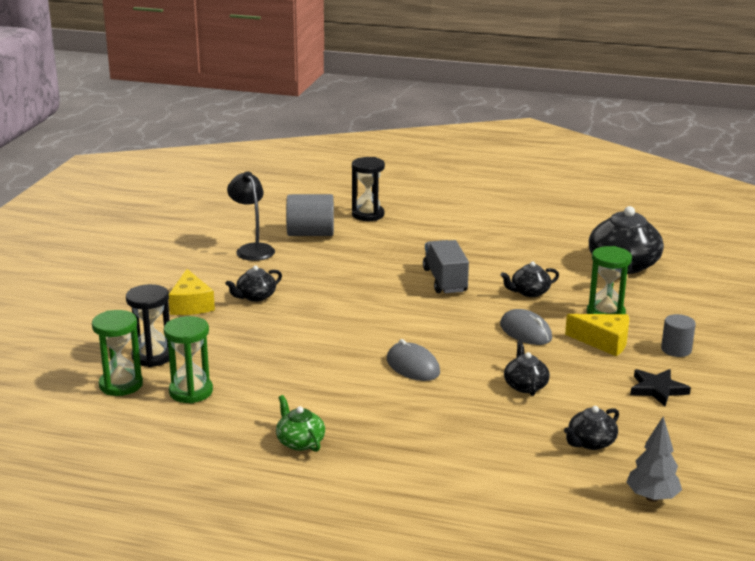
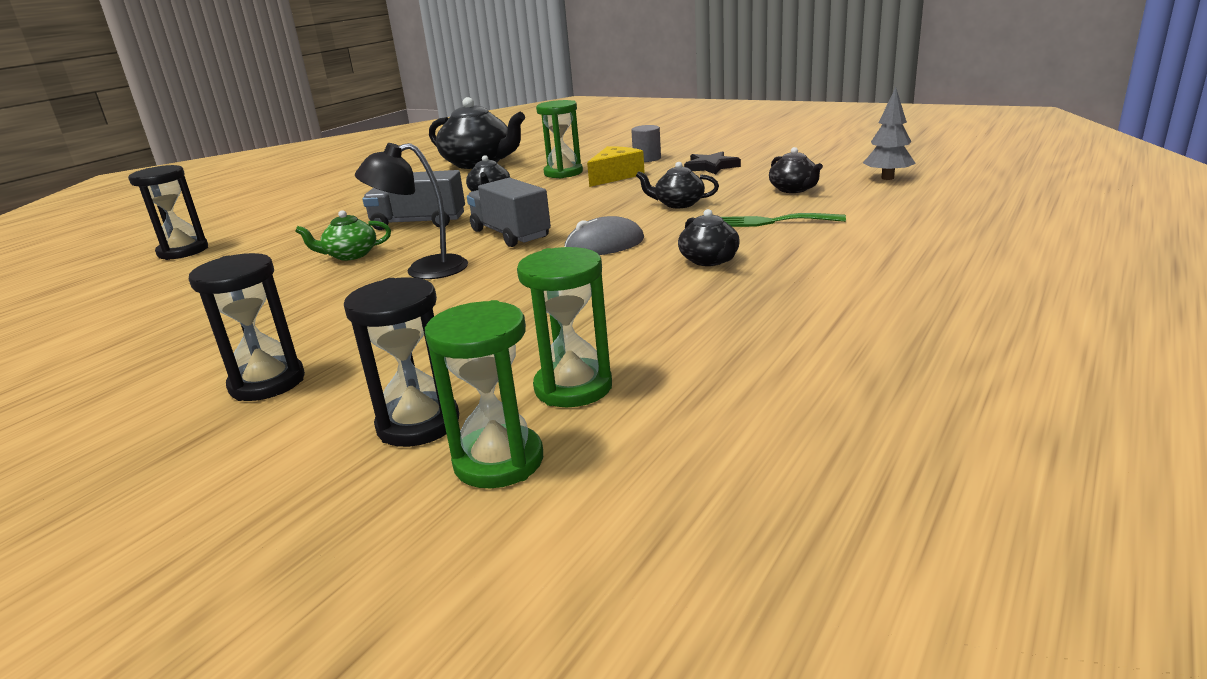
camera: 70 degrees left, 0 degrees up
yellow cheese [169,269,215,315] -> black hourglass [189,253,305,401]
black teapot [225,265,282,302] -> black teapot moved to [678,209,740,266]
black lamp [227,171,275,261] -> black lamp moved to [355,143,468,279]
green teapot [276,395,325,452] -> green teapot moved to [295,210,391,261]
grey cylinder [286,194,334,236] -> none
grey mouse [500,309,552,345] -> none
none -> grey truck [467,178,551,247]
none -> green fork [721,213,846,227]

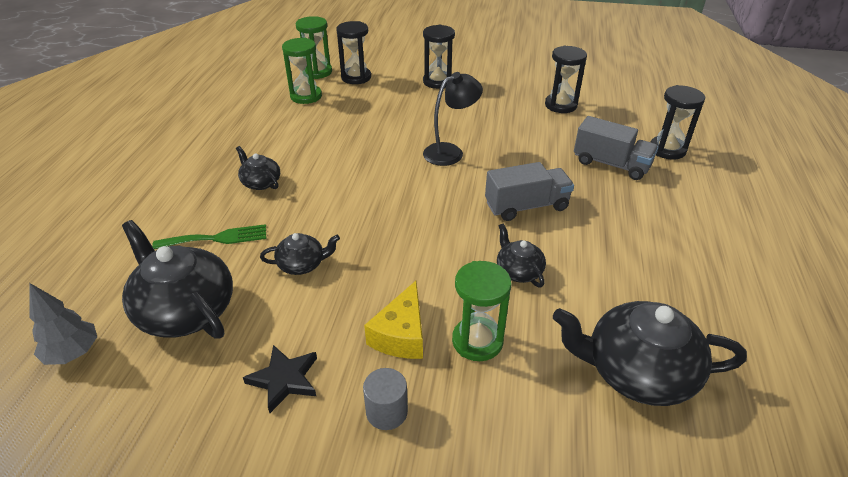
camera: 155 degrees right, 15 degrees up
green teapot [295,210,391,261] -> none
grey truck [467,178,551,247] -> grey truck moved to [574,116,659,180]
grey mouse [565,216,644,255] -> none
black teapot [769,147,823,193] -> black teapot [122,220,233,339], size x1.96
none -> black hourglass [545,45,587,113]

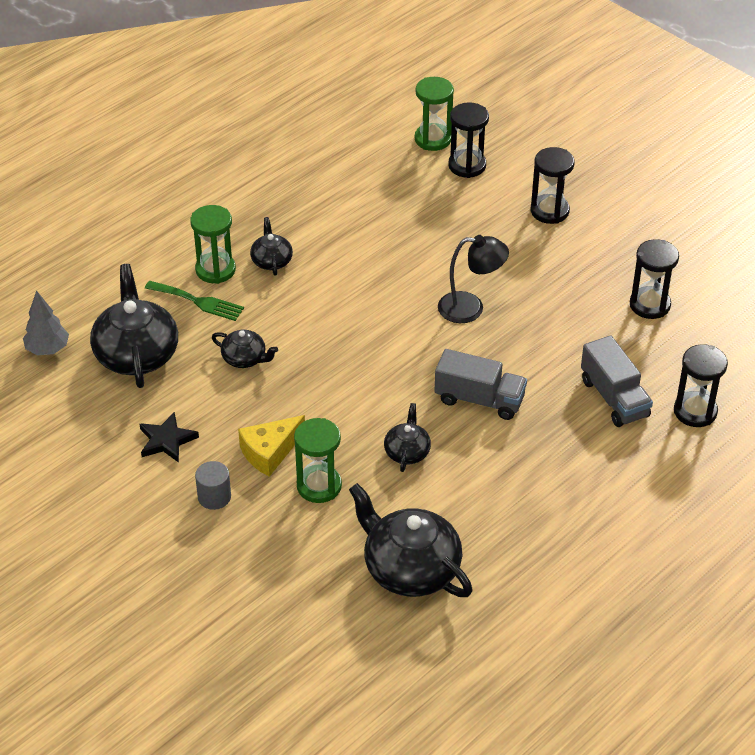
camera: 35 degrees right, 5 degrees up
green hourglass [282,38,322,104] -> green hourglass moved to [190,205,236,284]

